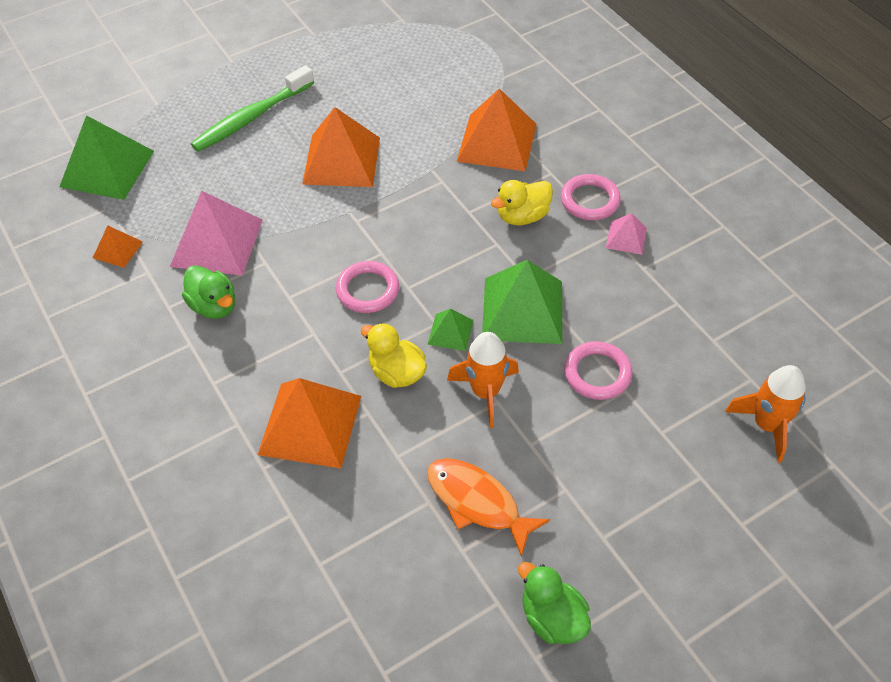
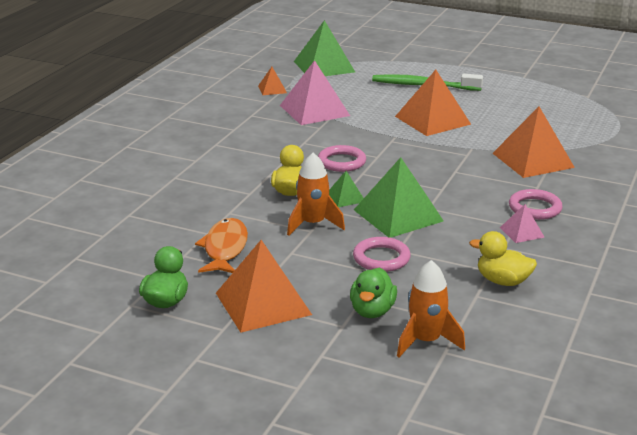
camera: 55 degrees right, 25 degrees down
green duck [182,265,235,319] -> green duck moved to [350,268,397,318]
orange pyramid [258,378,361,469] -> orange pyramid moved to [216,240,312,333]
yellow duck [491,180,553,225] -> yellow duck moved to [469,231,537,286]

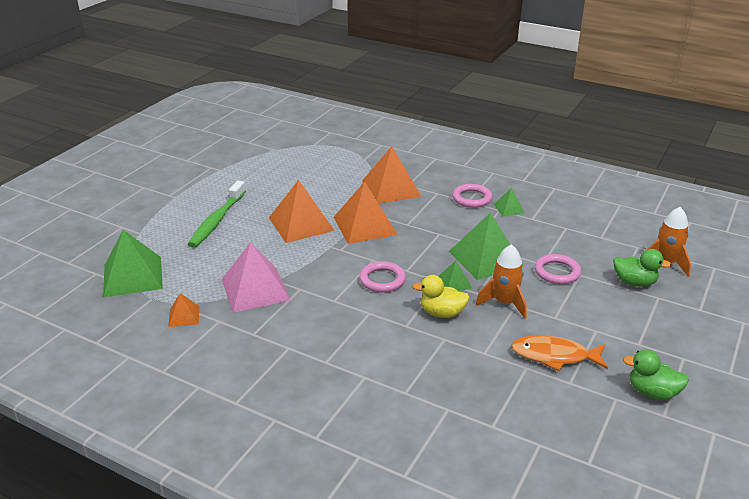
camera: 85 degrees left, 5 degrees up
orange pyramid [216,240,312,333] -> orange pyramid moved to [333,181,398,244]
yellow duck [469,231,537,286] -> none
pink pyramid [500,204,545,243] -> green pyramid [494,188,525,216]

